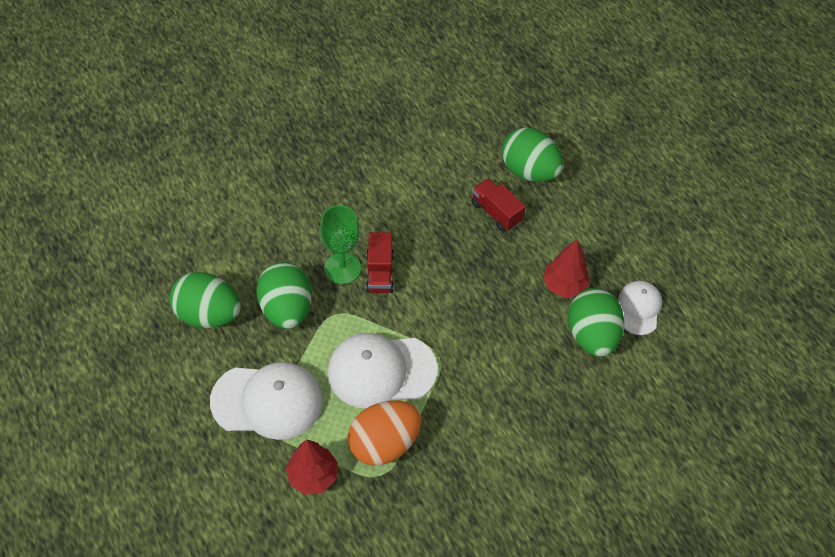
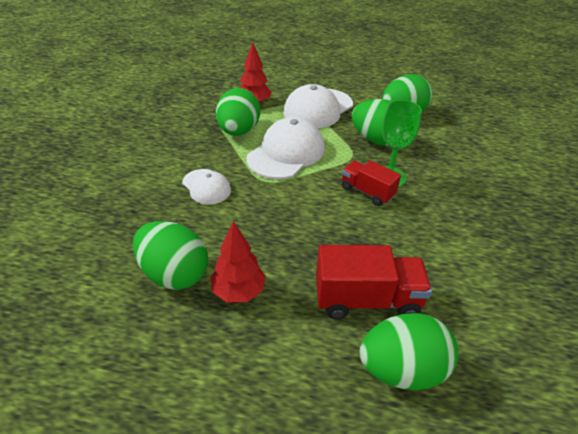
camera: 130 degrees right, 15 degrees down
orange egg [348,401,421,466] -> green egg [216,88,260,136]
red truck [472,178,526,231] -> red truck [316,245,432,319], size x1.55
white cap [618,281,662,335] -> white cap moved to [182,169,231,204]

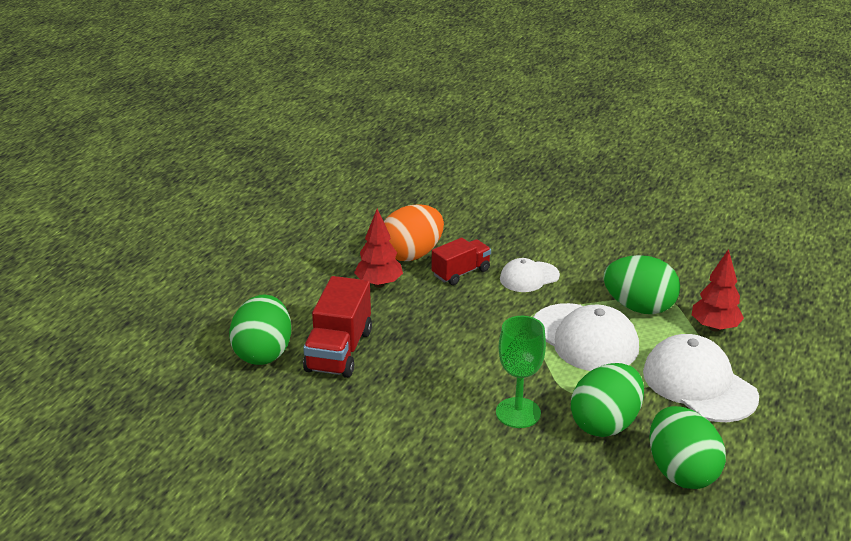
camera: 105 degrees right, 10 degrees down
green egg [133,221,208,290] -> orange egg [384,204,444,261]
red truck [342,160,401,206] -> red truck moved to [432,238,491,285]

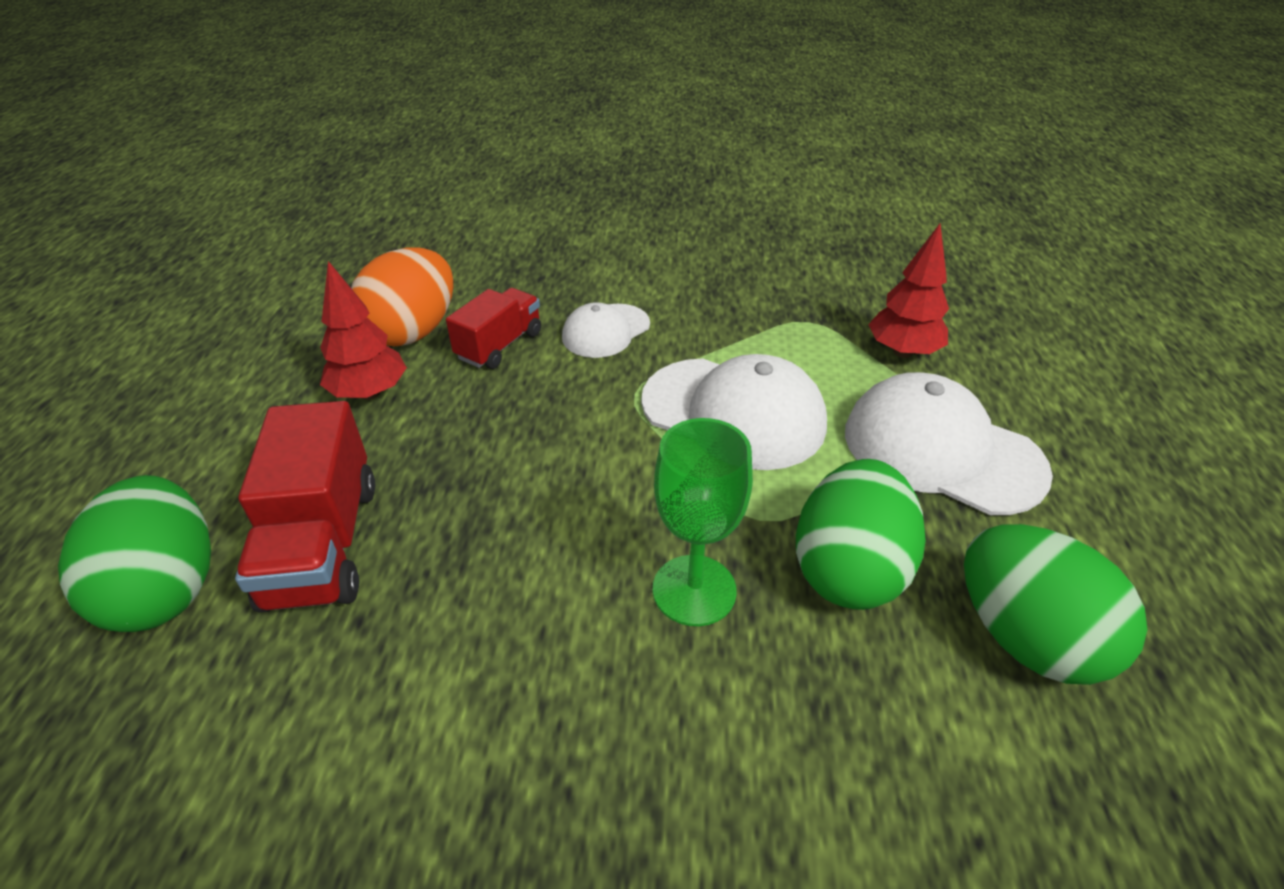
camera: 20 degrees left, 10 degrees up
green egg [603,255,680,314] -> none

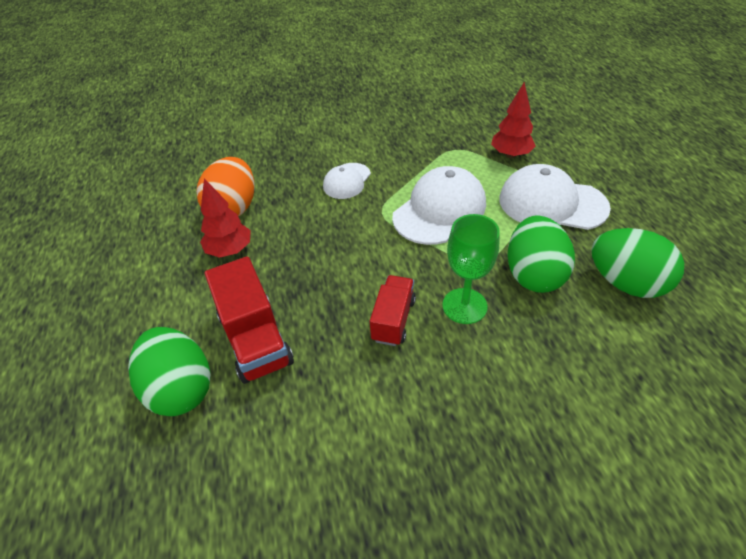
camera: 15 degrees left, 5 degrees up
red truck [446,288,541,369] -> red truck moved to [370,275,416,346]
white cap [641,354,827,470] -> white cap turned 60 degrees counterclockwise [392,166,486,245]

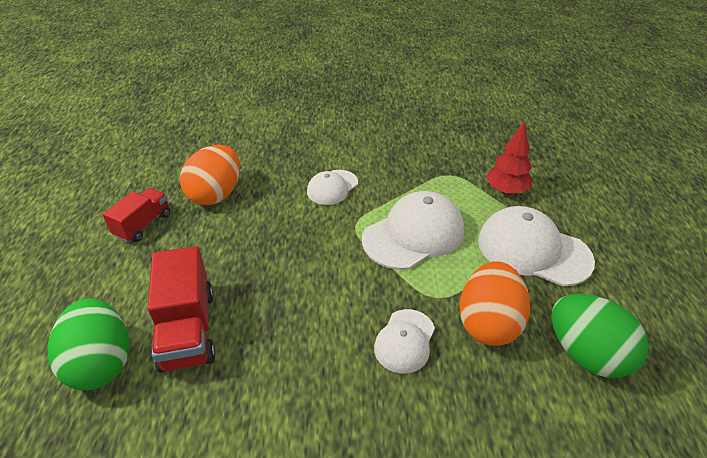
camera: 10 degrees right, 5 degrees down
red tree [200,178,251,258] -> none
red truck [370,275,416,346] -> red truck moved to [103,188,170,242]
green goblet [442,214,500,324] -> white cap [374,309,435,374]
green egg [507,215,575,293] -> orange egg [459,261,530,346]

